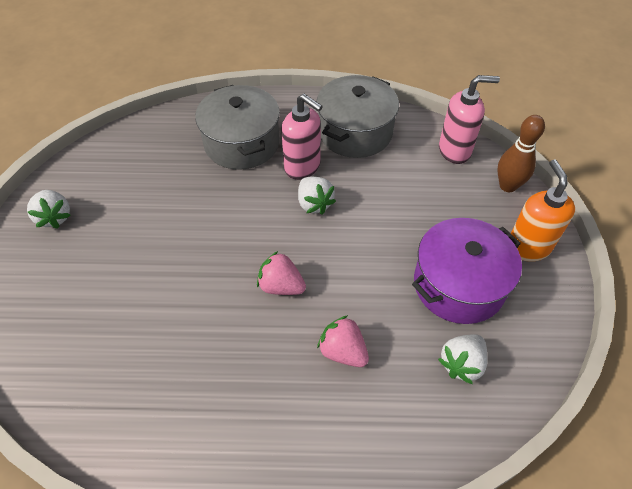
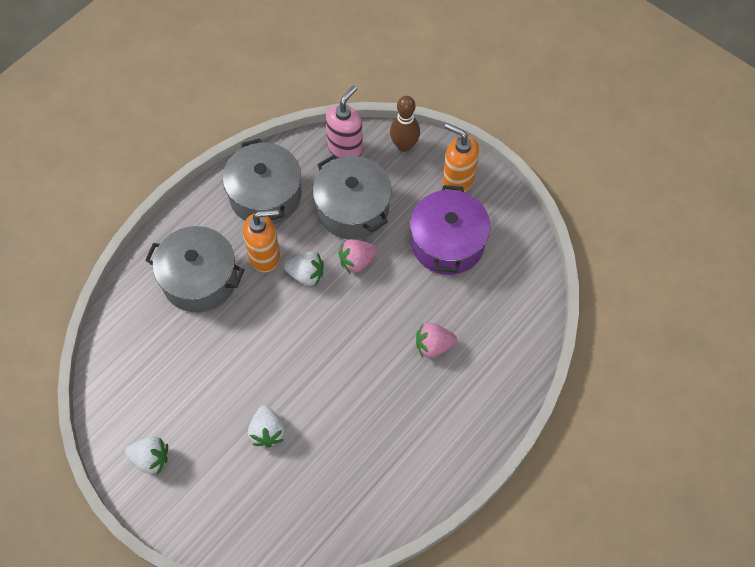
camera: 50 degrees left, 10 degrees up
pink strawberry [257,251,306,295] -> pink strawberry moved to [338,239,378,274]
pink soap dispenser [281,94,323,180] -> orange soap dispenser [243,209,280,272]
white strawberry [438,335,487,385] -> white strawberry moved to [248,405,285,448]
none -> grey pot [313,155,392,239]

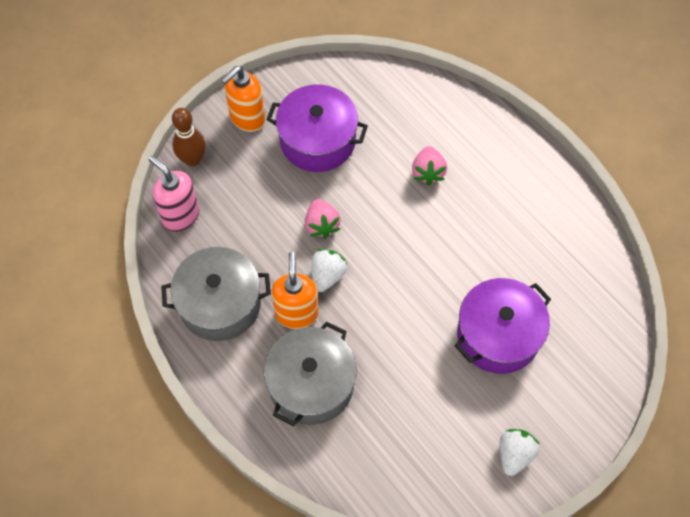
camera: 80 degrees left, 0 degrees up
white strawberry [248,405,285,448] -> purple pot [455,278,551,374]
grey pot [313,155,392,239] -> none

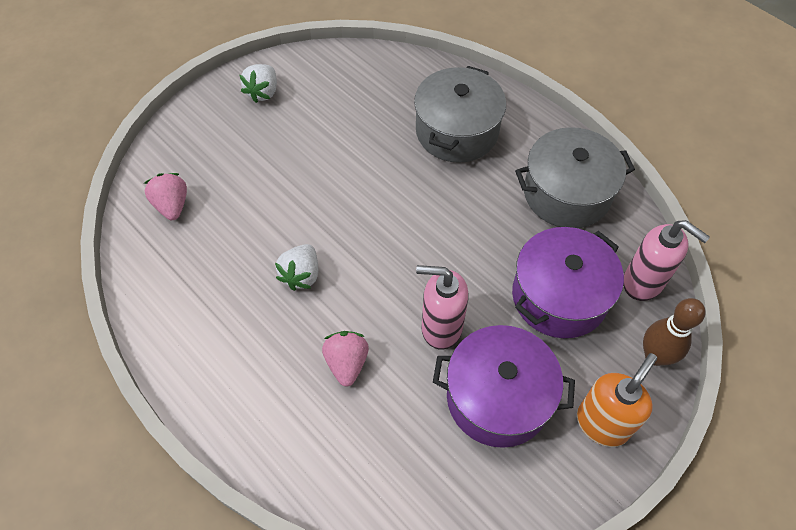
camera: 175 degrees right, 5 degrees down
orange soap dispenser [271,252,318,329] -> none
pink strawberry [305,199,341,239] -> pink strawberry moved to [144,173,187,220]
white strawberry [311,249,348,292] -> white strawberry moved to [275,244,318,291]
purple pot [455,278,551,374] -> purple pot moved to [512,227,624,338]
none -> pink soap dispenser [416,265,469,350]

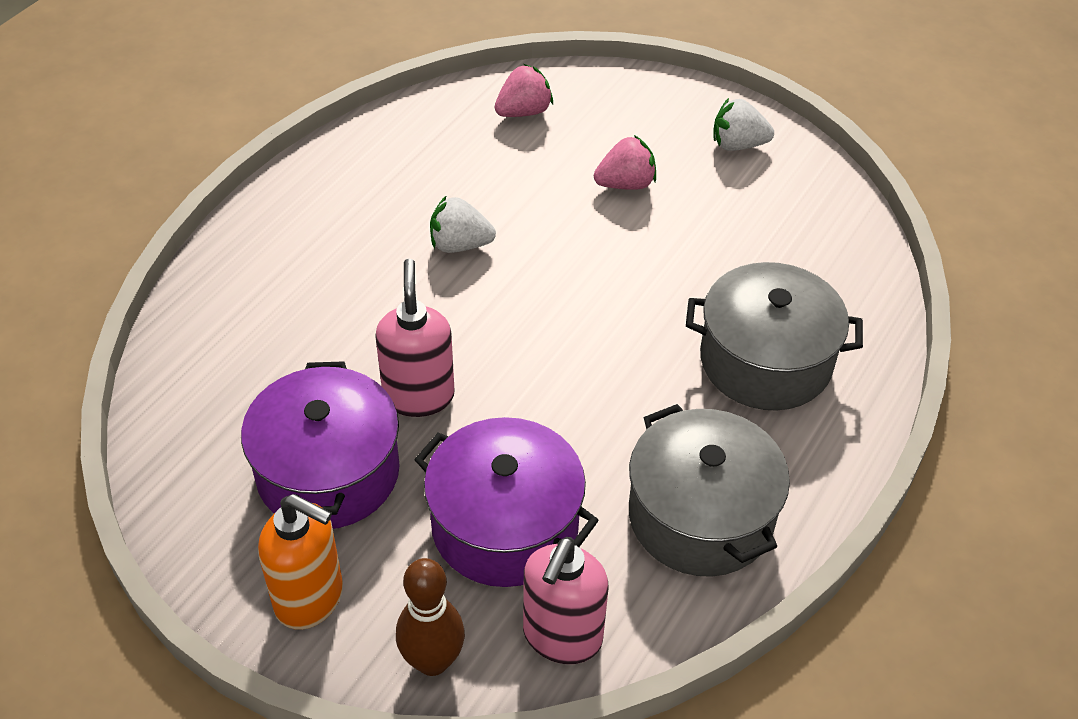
camera: 75 degrees right, 10 degrees down
pink strawberry [322,331,369,387] -> pink strawberry moved to [594,135,656,190]

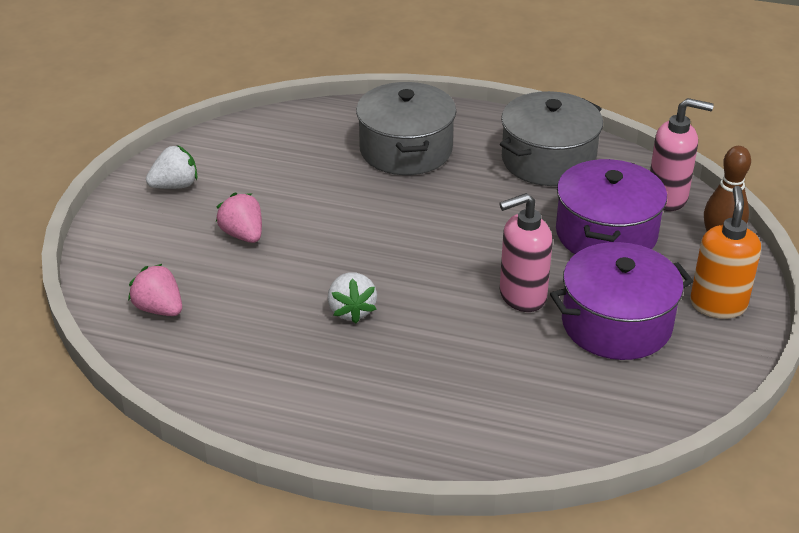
camera: 105 degrees left, 10 degrees down
white strawberry [713,98,774,151] -> white strawberry turned 105 degrees counterclockwise [146,145,197,189]

